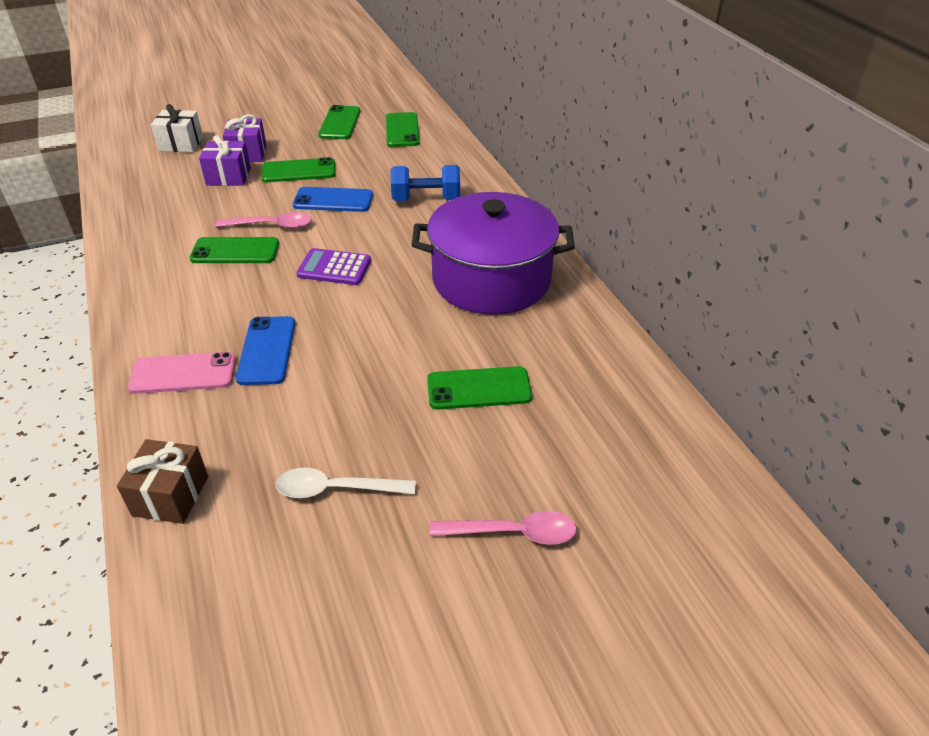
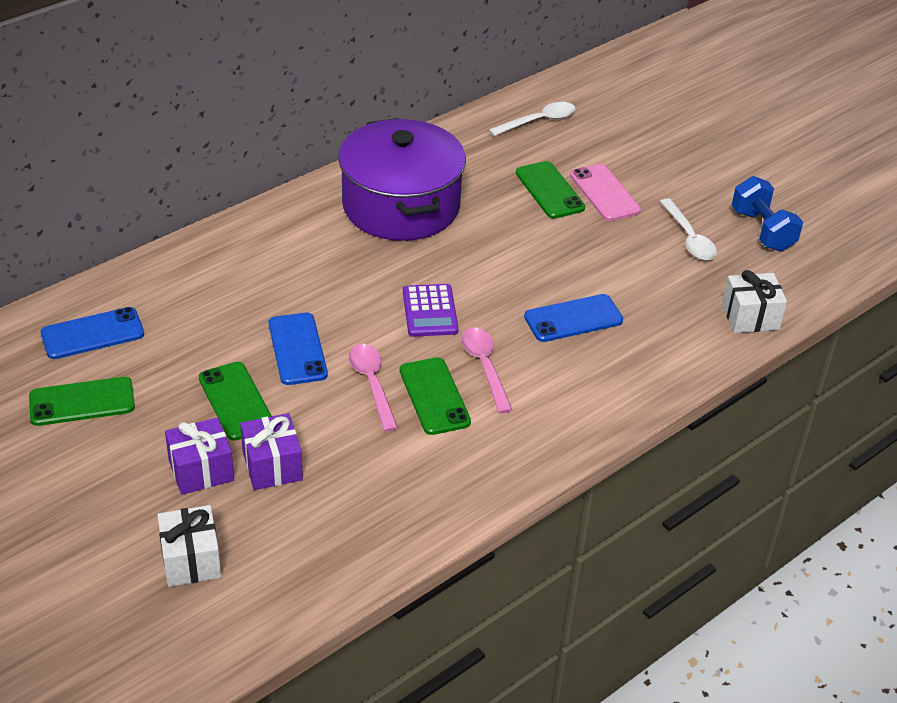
camera: 110 degrees left, 0 degrees up
brown gift [117,439,208,524] -> white gift [722,270,787,333]
pink phone [128,352,236,394] -> pink phone moved to [570,164,641,221]
green phone [386,112,420,147] -> blue phone [41,307,144,359]
blue dumbbell [391,165,460,201] -> blue dumbbell moved to [732,176,803,252]
pink spoon [429,511,577,545] -> pink spoon moved to [461,328,512,413]
none -> white spoon [489,102,576,136]

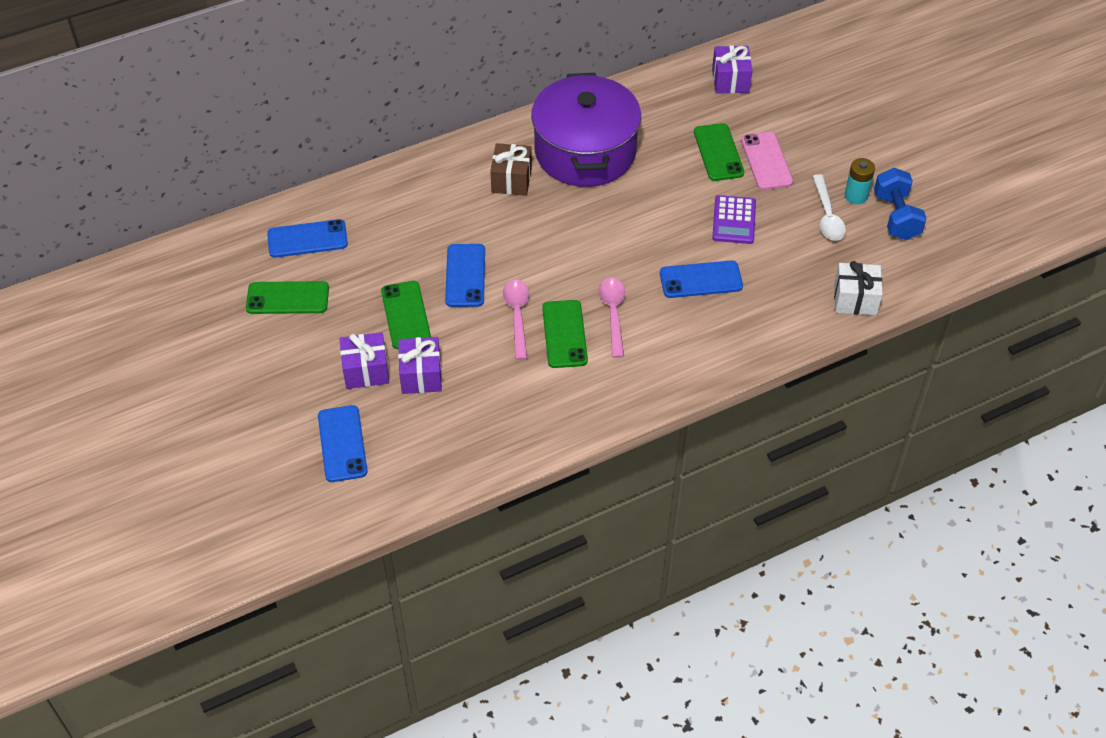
camera: 15 degrees right, 10 degrees up
white gift [157,505,222,587] -> blue phone [318,405,367,482]
purple calculator [403,284,459,337] -> purple calculator moved to [712,195,756,244]
white spoon [489,102,576,136] -> purple gift [712,45,753,94]
none -> brown gift [490,143,532,196]
none -> turquoise battery [845,158,875,204]

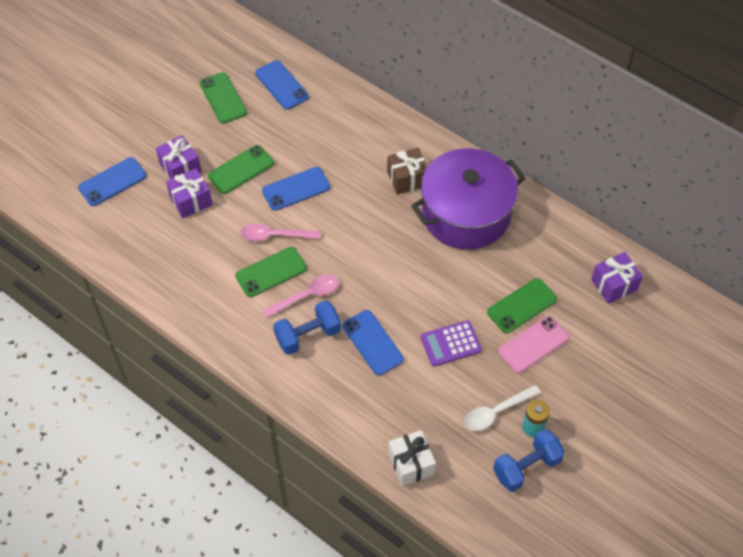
camera: 65 degrees right, 5 degrees up
pink spoon [503,279,529,360] -> pink spoon turned 150 degrees counterclockwise [241,223,320,241]
none -> blue dumbbell [273,300,341,355]

